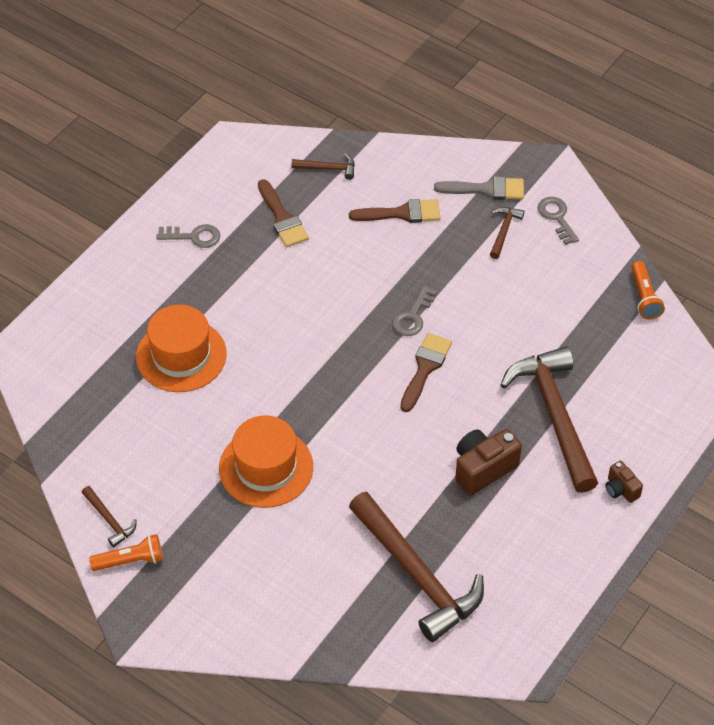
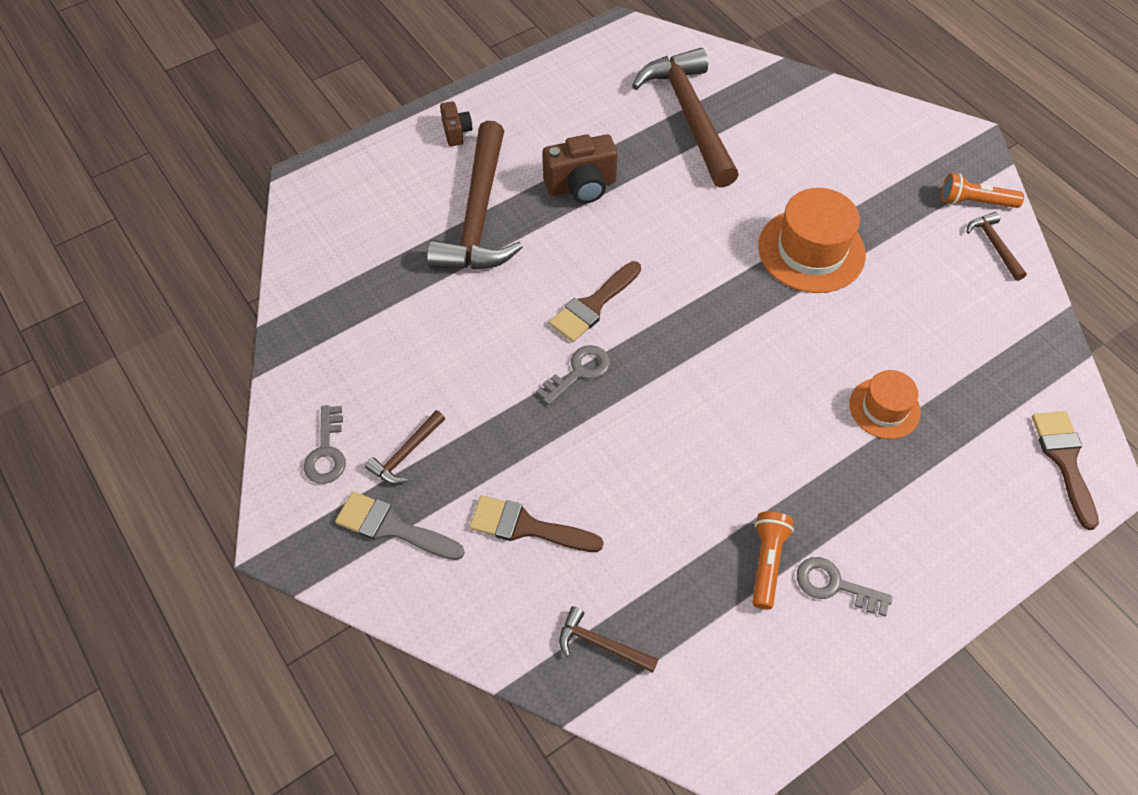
camera: 160 degrees left, 5 degrees up
orange hat [136,305,227,392] -> orange hat [849,370,921,439], size x0.60
brown brush [258,179,309,247] -> brown brush moved to [1032,411,1099,530]
orange flashlight [632,261,665,319] -> orange flashlight moved to [752,511,794,610]

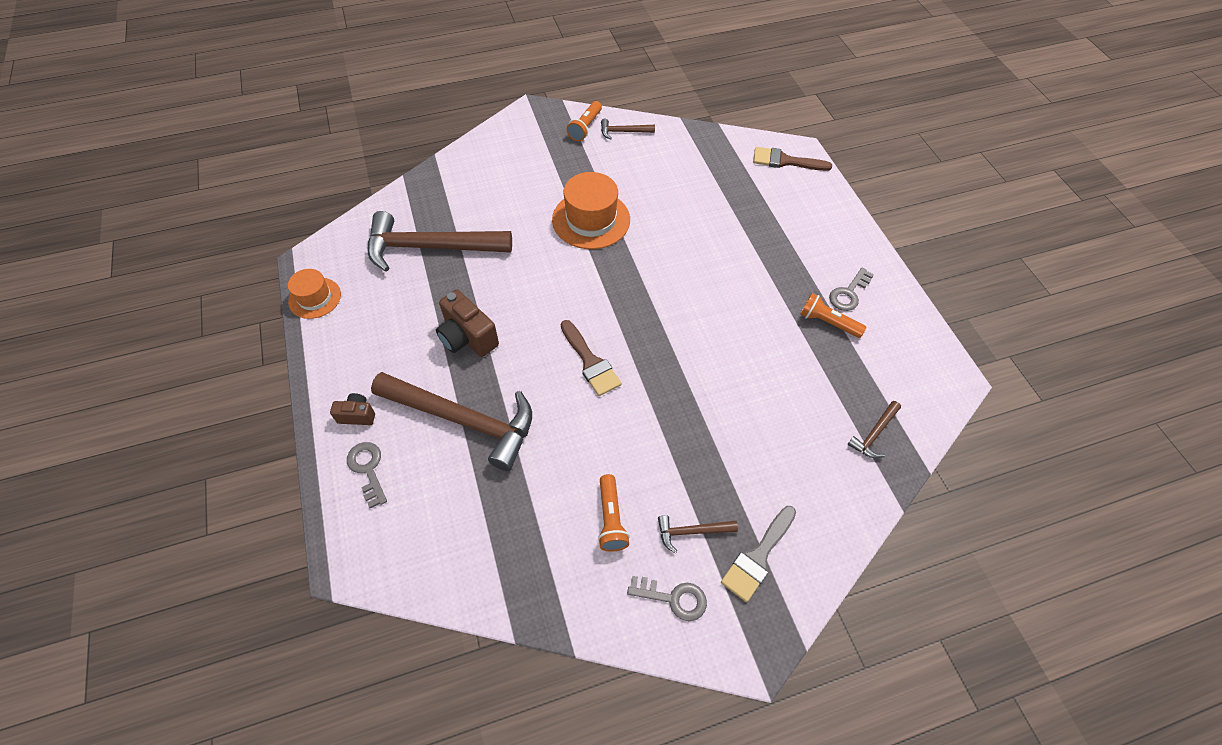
camera: 75 degrees left, 0 degrees up
brown hammer [365,410,445,484] -> brown hammer turned 120 degrees clockwise [658,515,738,553]
brown brush [469,495,604,552] -> none
grey key [536,345,610,405] -> grey key moved to [347,442,387,508]
brown camera [543,134,618,204] -> brown camera turned 135 degrees clockwise [436,290,499,357]
orange hat [849,370,921,439] -> orange hat moved to [288,269,341,319]
none -> orange flashlight [598,474,630,552]

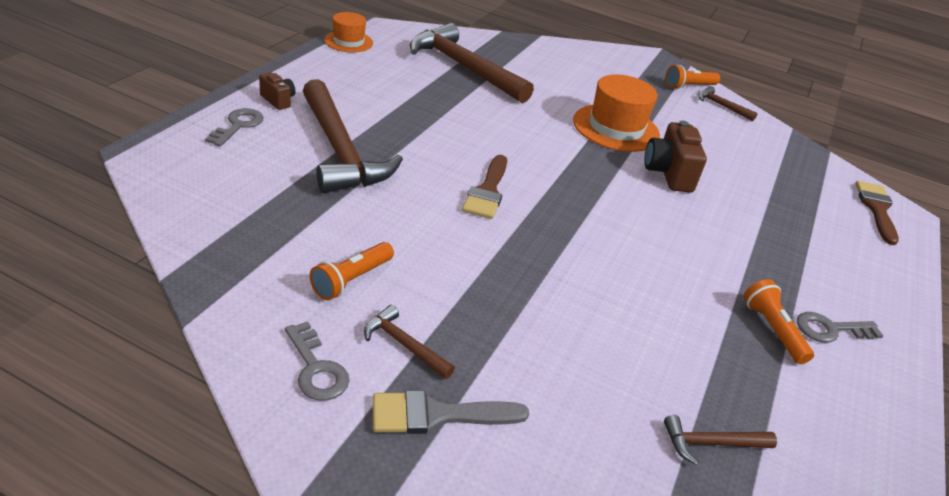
camera: 40 degrees right, 20 degrees down
brown camera [436,290,499,357] -> brown camera moved to [644,121,707,193]
brown brush [753,147,832,171] -> brown brush turned 45 degrees clockwise [856,181,899,245]

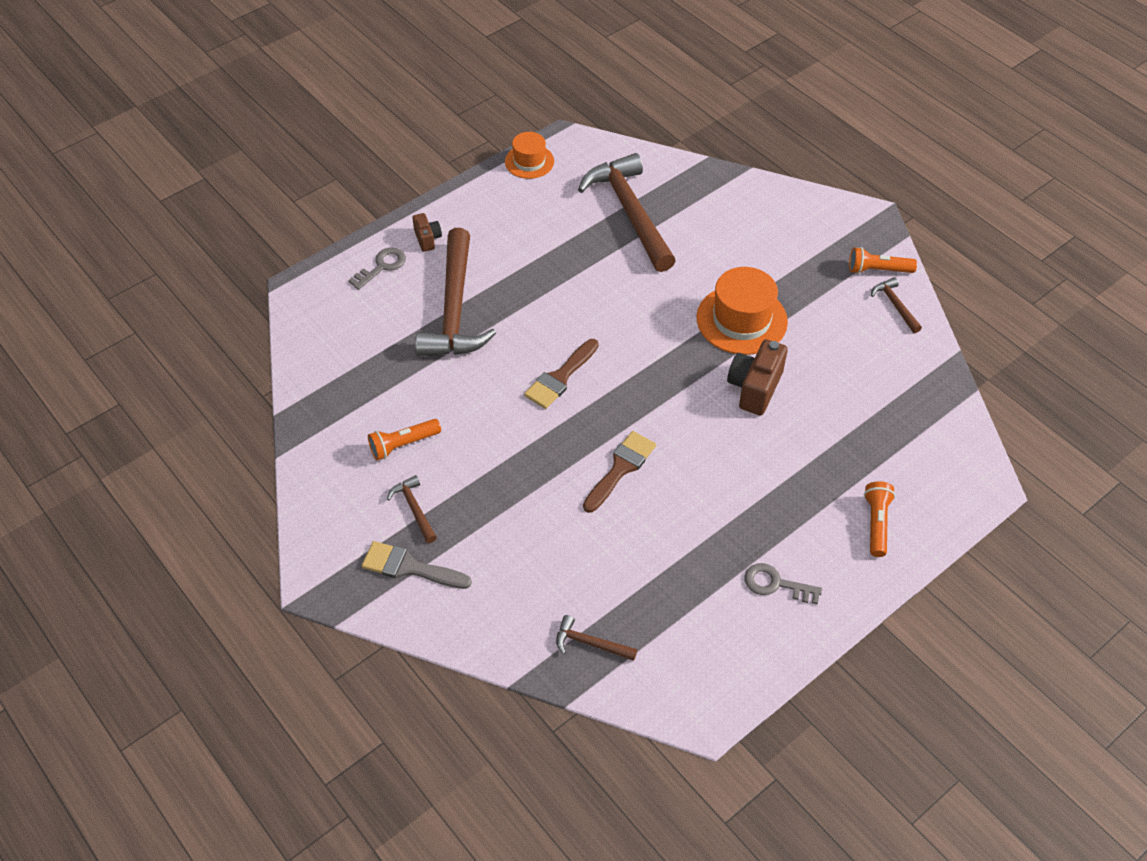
camera: 30 degrees right, 15 degrees up
grey key [285,321,350,401] -> none
orange flashlight [744,279,814,364] -> orange flashlight moved to [864,481,895,557]
brown brush [856,181,899,245] -> brown brush moved to [583,431,656,513]

